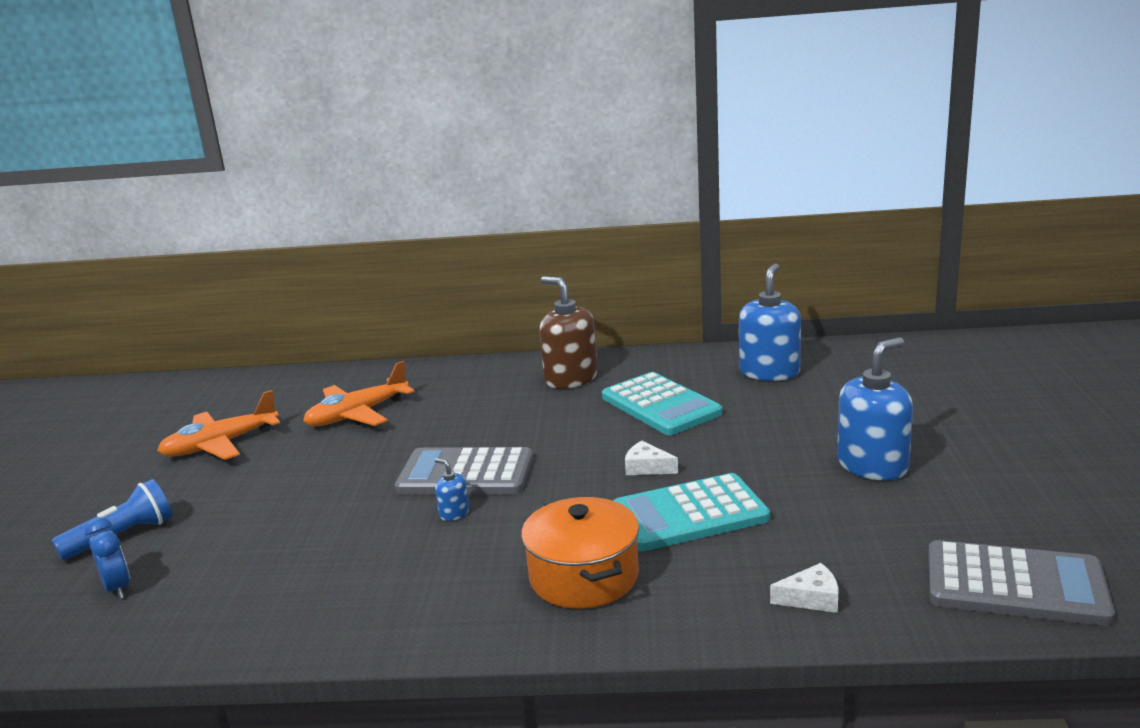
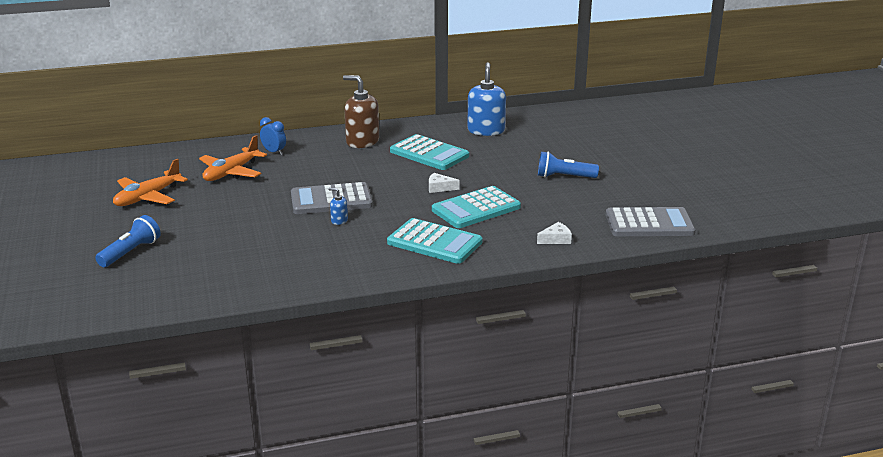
camera: 20 degrees left, 5 degrees up
blue clock [85,517,130,599] -> blue clock moved to [260,117,286,155]
orange pot [521,497,639,609] -> turquoise calculator [387,218,483,264]
blue soap dispenser [837,337,913,480] -> blue flashlight [538,151,599,178]

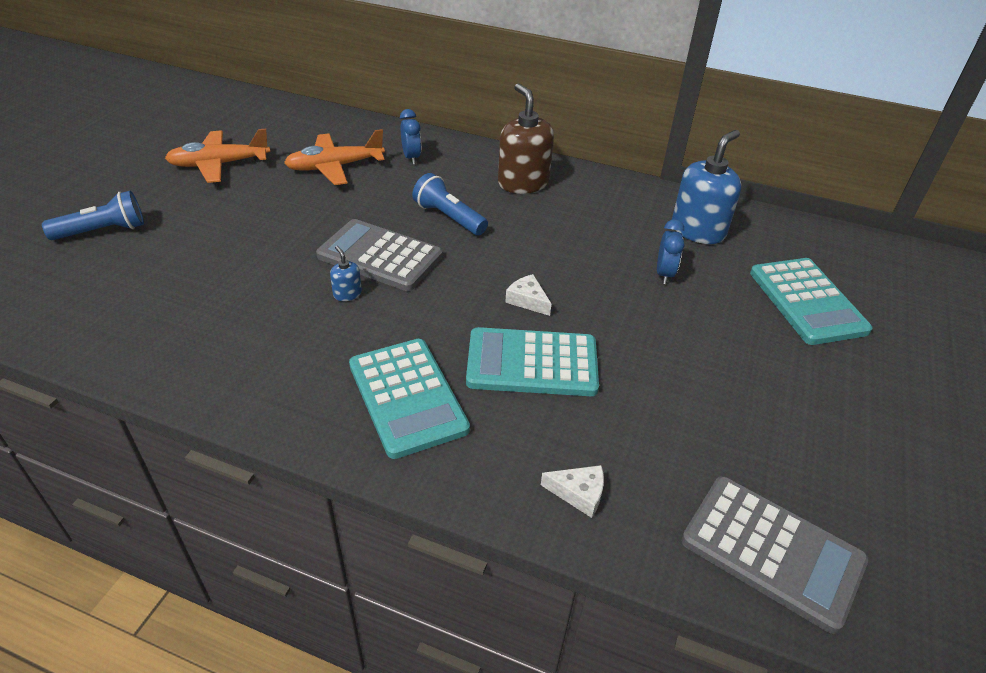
camera: 35 degrees right, 15 degrees up
turquoise calculator [390,134,469,170] -> turquoise calculator moved to [750,258,872,345]
blue flashlight [538,151,599,178] -> blue flashlight moved to [412,173,488,235]
none -> blue clock [657,219,684,284]

